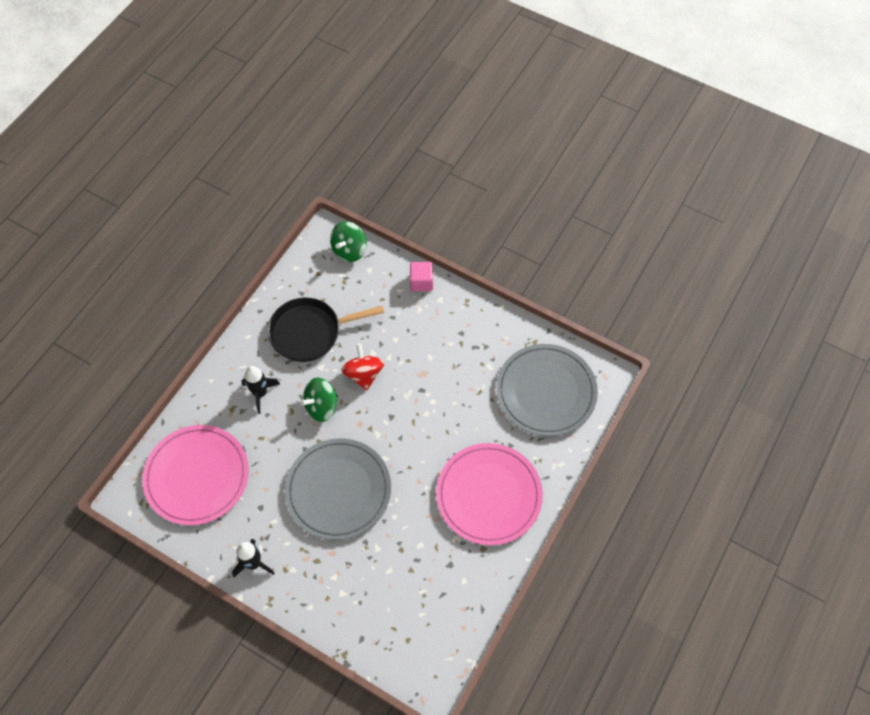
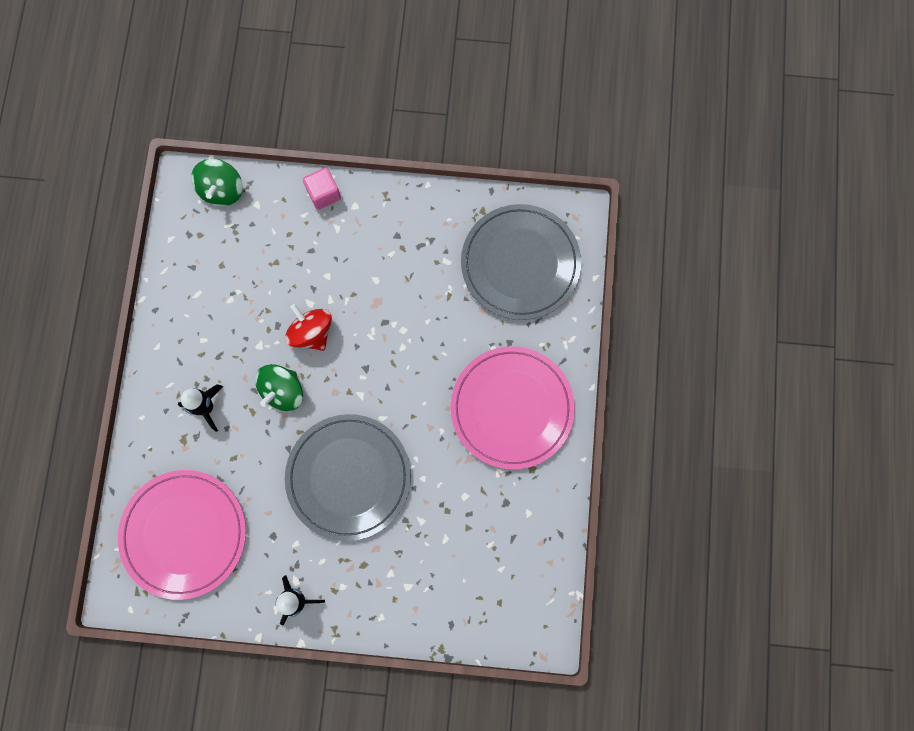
camera: 25 degrees left, 15 degrees up
black pan [268,298,384,362] -> none

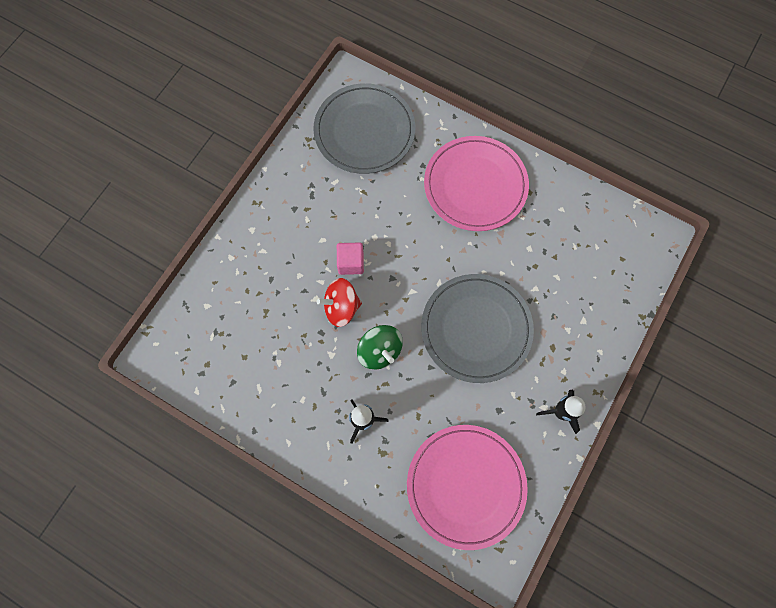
camera: 65 degrees left, 5 degrees down
green spinning top [191,159,243,206] -> none
pink cube [303,167,341,210] -> pink cube moved to [337,243,364,275]

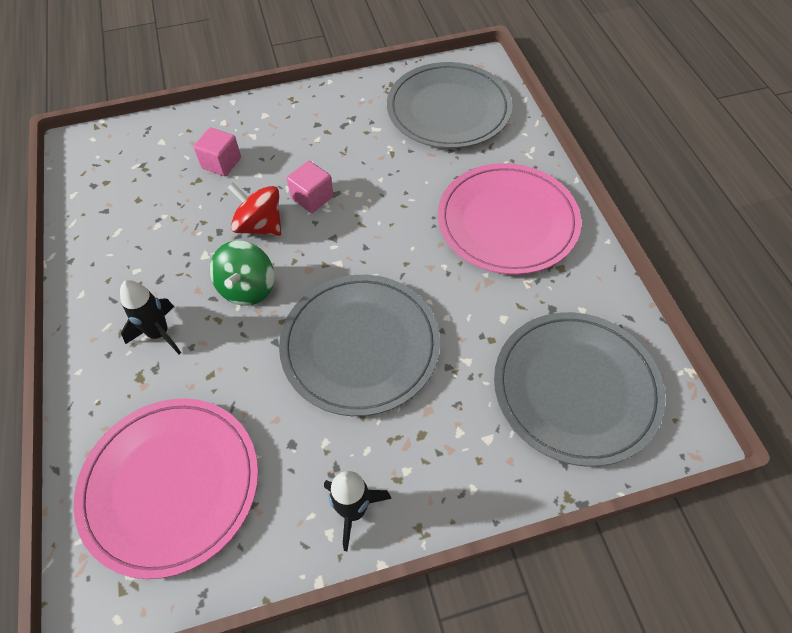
camera: 45 degrees right, 15 degrees down
none -> pink cube [194,128,241,176]
none -> grey plate [494,312,666,467]

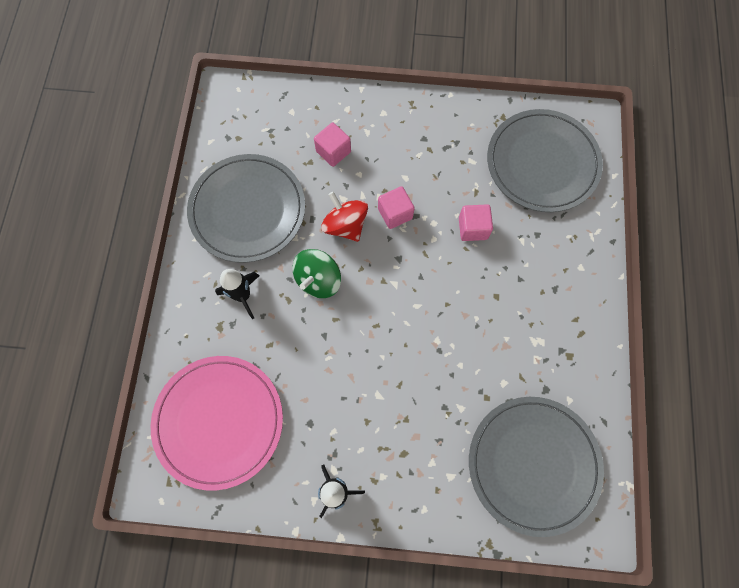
camera: 20 degrees right, 15 degrees up
grey plate [279,275,440,416] -> grey plate moved to [187,154,305,263]
pink plate [438,163,581,275] -> none
none -> pink cube [459,204,493,241]

